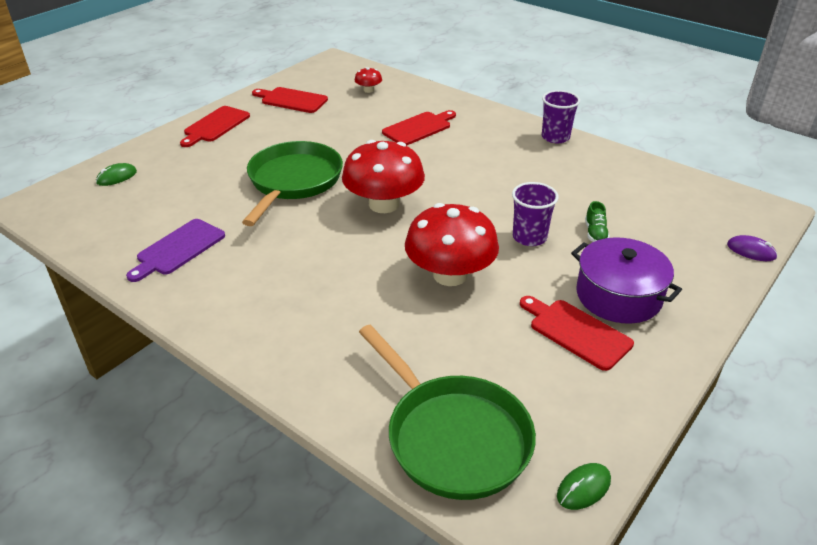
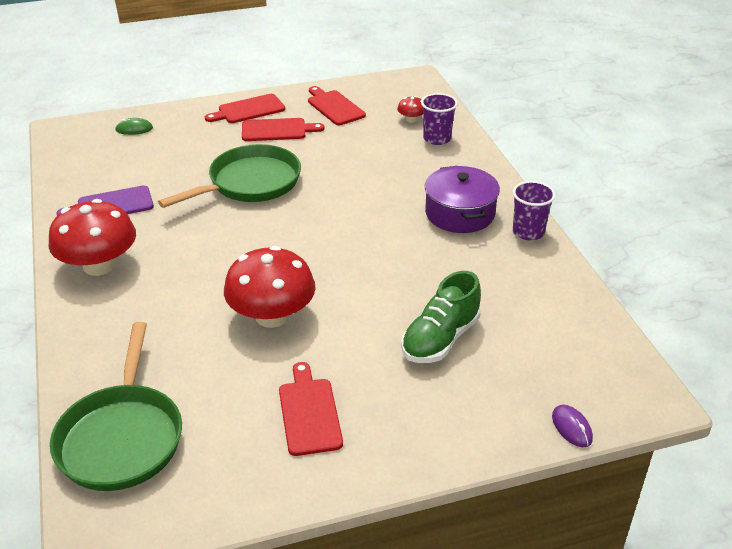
camera: 35 degrees right, 0 degrees up
red mushroom [342,140,425,213] -> red mushroom moved to [48,199,136,276]
red cutting board [382,110,456,146] -> red cutting board moved to [242,118,324,141]
purple cup [512,182,559,246] -> purple cup moved to [421,93,458,145]
green mouse [557,463,611,510] -> none
purple pot [571,237,682,324] -> purple pot moved to [425,166,500,233]
green shoe [585,201,610,242] -> green shoe [401,271,481,363], size x2.08

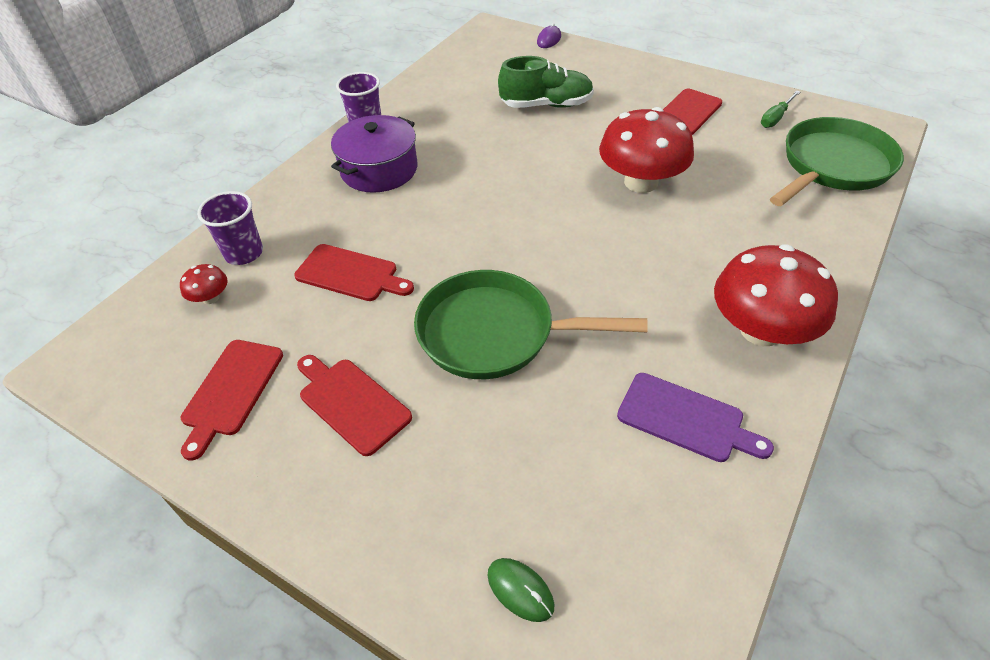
camera: 130 degrees left, 10 degrees up
red cutting board [205,94,285,123] -> red cutting board moved to [294,244,414,301]
none -> green screwdriver [761,90,800,128]

